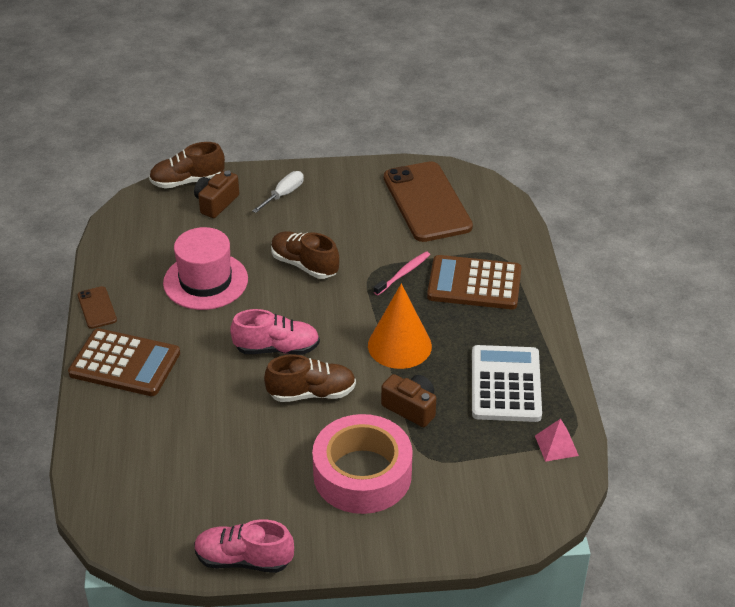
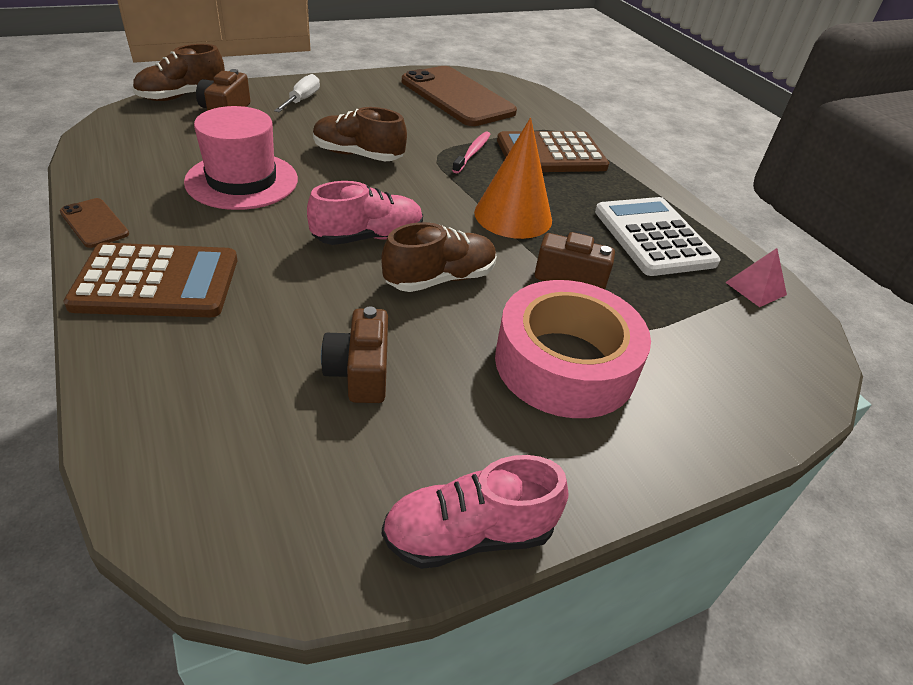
camera: 25 degrees left, 0 degrees up
none -> brown camera [321,306,388,403]

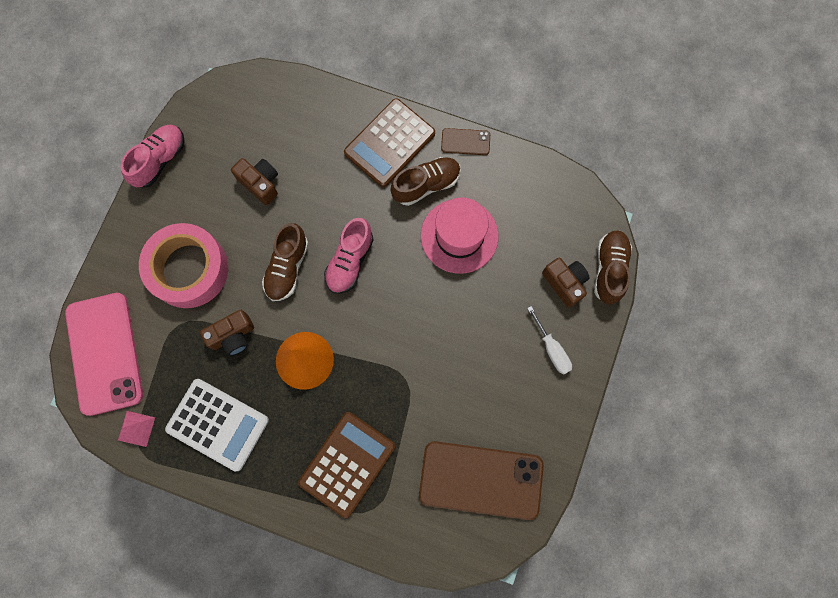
camera: 140 degrees right, 35 degrees up
brown shoe [313,107,407,161] -> brown shoe moved to [390,157,461,206]
pink toothbrush [452,131,491,174] -> none
none -> pink phone [65,293,143,416]

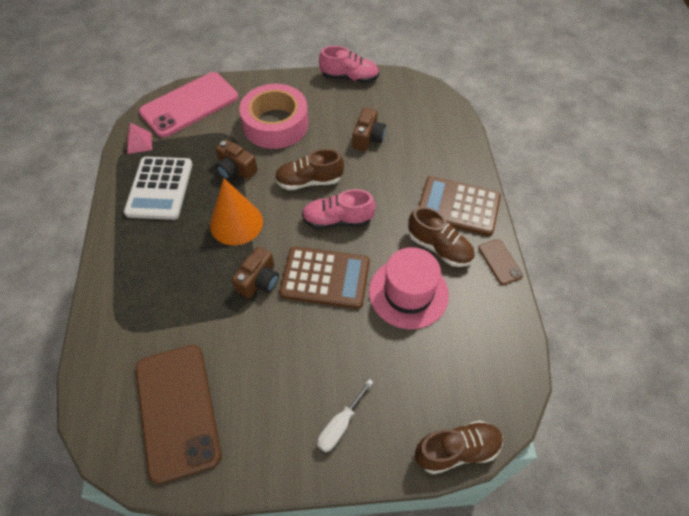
camera: 65 degrees right, 20 degrees down
brown calculator [298,412,395,518] -> brown calculator moved to [279,246,370,309]
brown camera [542,258,589,308] -> brown camera moved to [232,247,279,299]

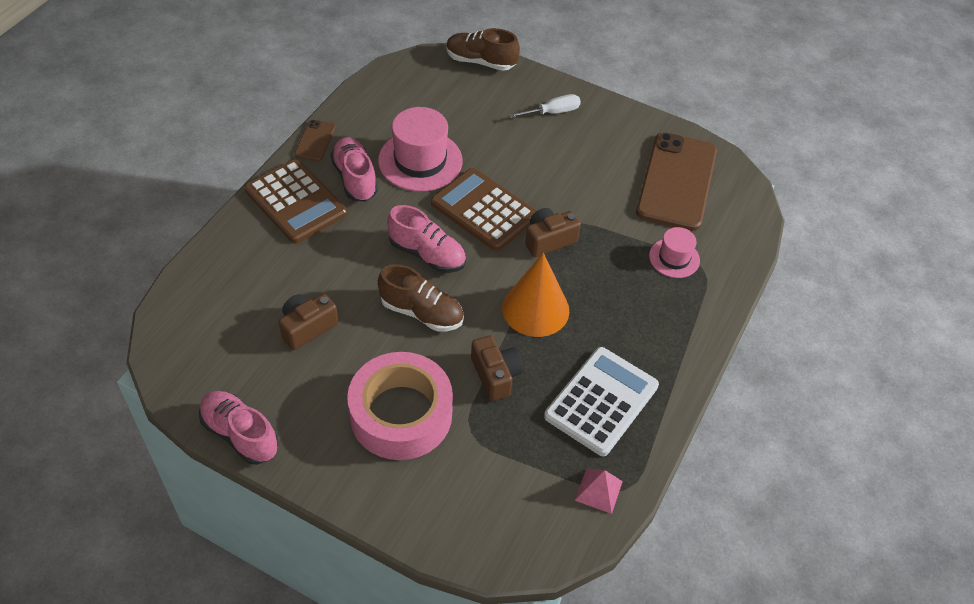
camera: 150 degrees left, 5 degrees down
pink phone [139,72,238,138] -> none
brown shoe [408,207,475,267] -> pink shoe [330,137,378,202]
none -> pink hat [649,227,700,278]

